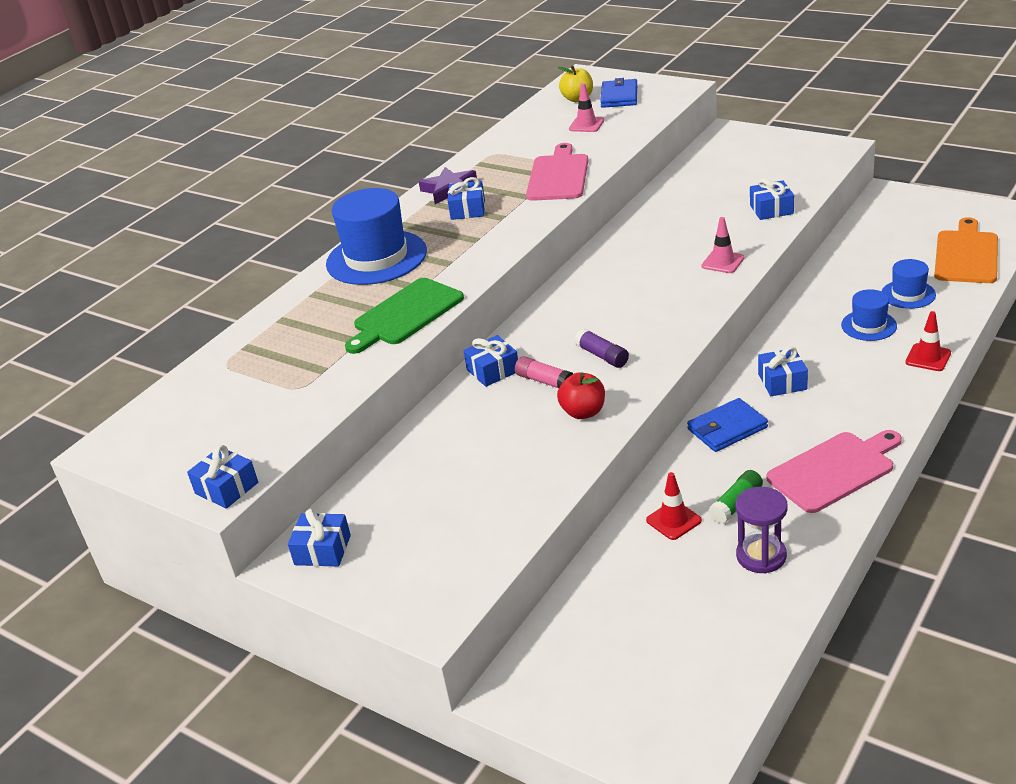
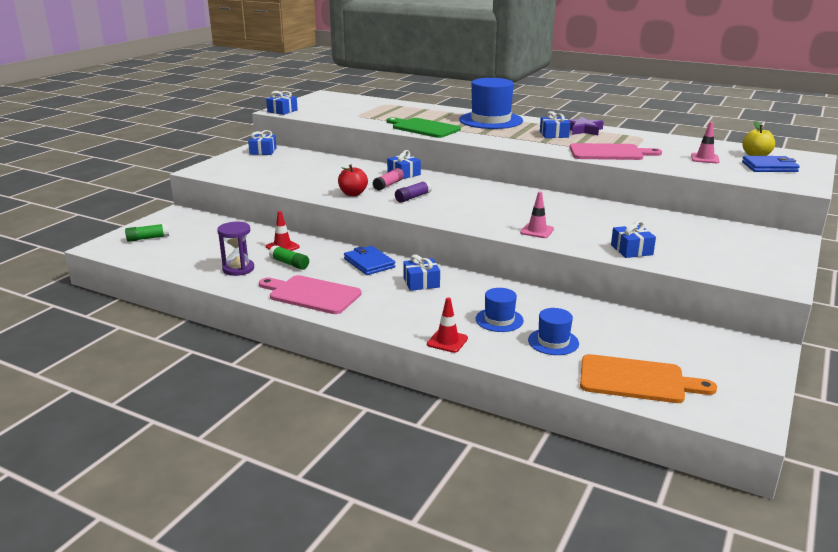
camera: 80 degrees right, 10 degrees down
pink cutting board [766,430,902,513] -> pink cutting board turned 150 degrees clockwise [259,275,362,314]
none -> green glue stick [125,223,169,242]

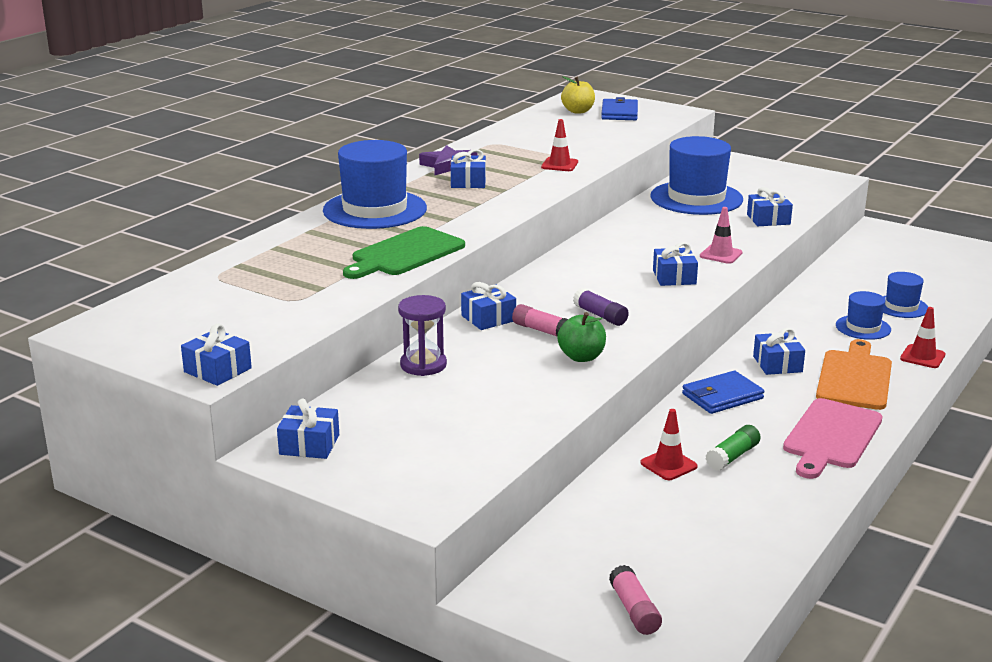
camera: 85 degrees left, 0 degrees up
green glue stick [125,223,169,242] -> pink glue stick [609,565,662,635]
purple hourglass [217,222,254,276] -> purple hourglass moved to [398,295,447,376]
red apple [338,164,368,196] -> green apple [557,312,606,362]
pink cutting board [570,143,662,160] -> red traffic cone [541,119,578,171]
orange cutting board [580,354,717,403] -> orange cutting board moved to [816,339,892,410]
pink traffic cone [691,122,720,163] -> none
none -> blue hat [650,136,743,215]
none -> blue gift [653,242,698,286]

